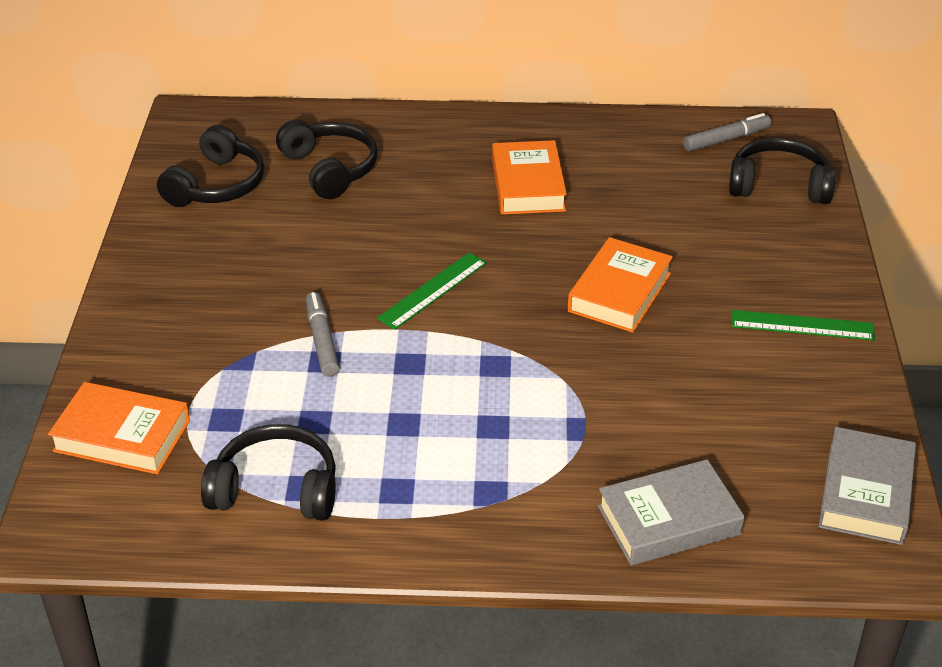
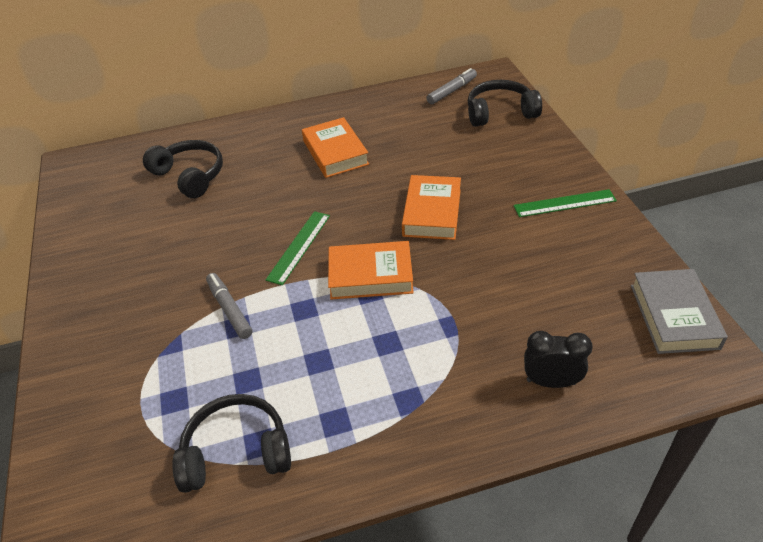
camera: 15 degrees left, 5 degrees up
orange book [48,382,190,474] -> orange book moved to [328,241,414,300]
black headphones [157,125,264,207] -> none
grey book [598,459,745,566] -> black clock [524,331,593,388]

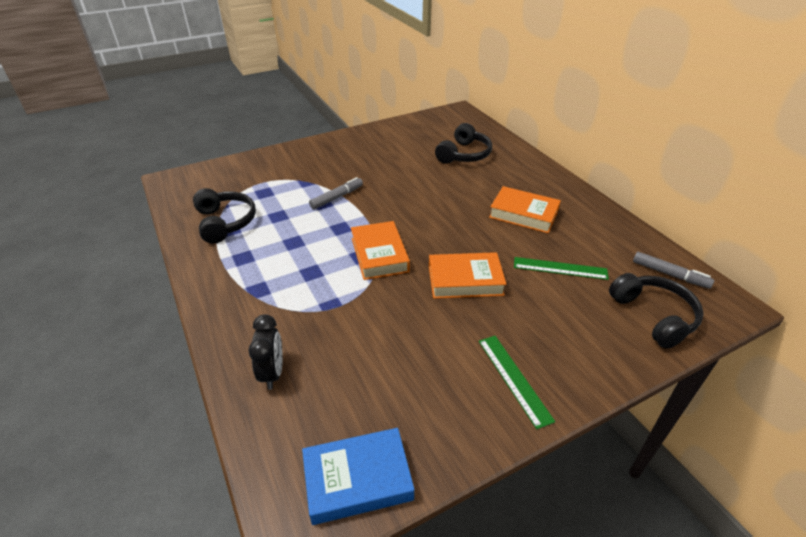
camera: 75 degrees right, 5 degrees down
green ruler [266,211,330,285] -> green ruler moved to [514,257,609,280]
orange book [302,117,369,178] -> orange book turned 60 degrees clockwise [489,186,561,233]
grey book [631,269,728,354] -> blue book [302,428,414,525]

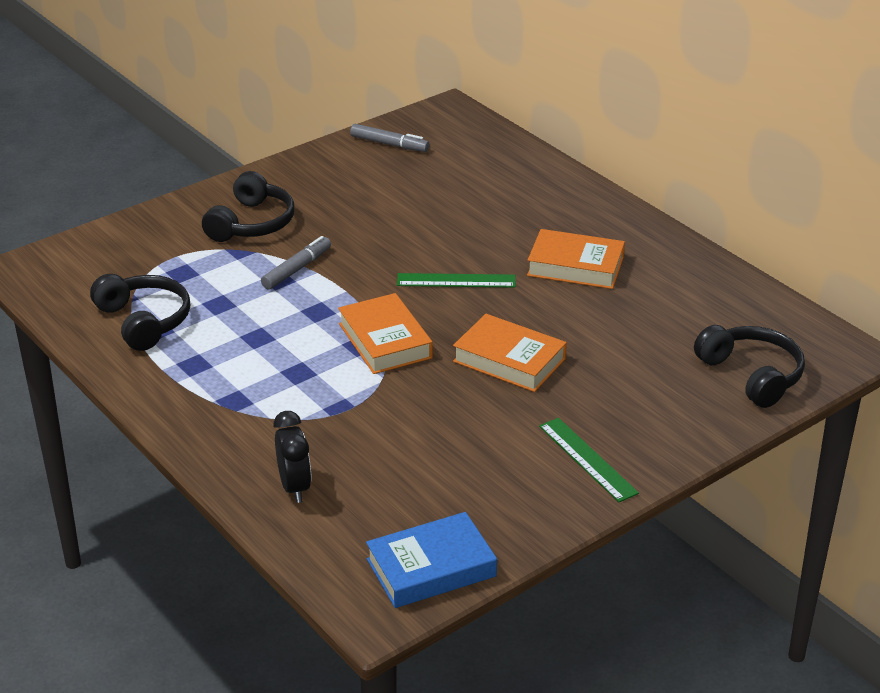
camera: 10 degrees left, 5 degrees down
orange book [429,252,507,299] -> orange book turned 45 degrees clockwise [453,314,567,392]
black headphones [435,123,492,164] -> black headphones moved to [202,171,295,242]
green ruler [514,257,609,280] -> green ruler moved to [397,273,516,288]
grey marker [633,252,714,289] -> grey marker moved to [350,124,429,152]

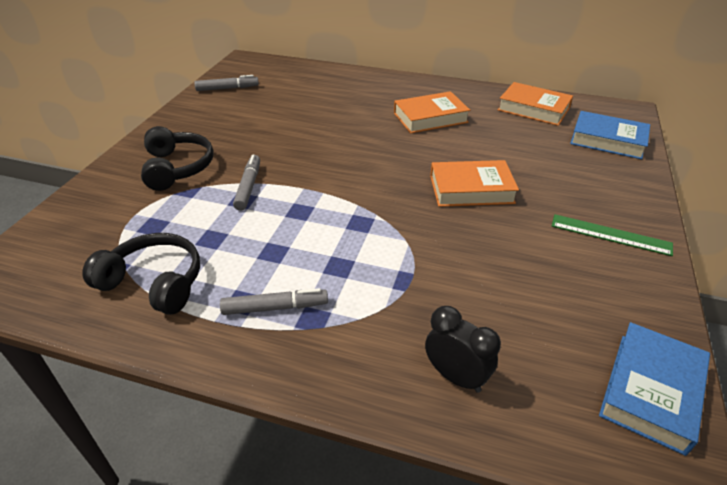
camera: 35 degrees left, 5 degrees up
orange book [338,293,433,374] -> orange book moved to [498,82,573,126]
green ruler [397,273,516,288] -> none
black headphones [694,325,805,408] -> blue book [570,111,650,159]
none -> grey marker [220,288,328,315]

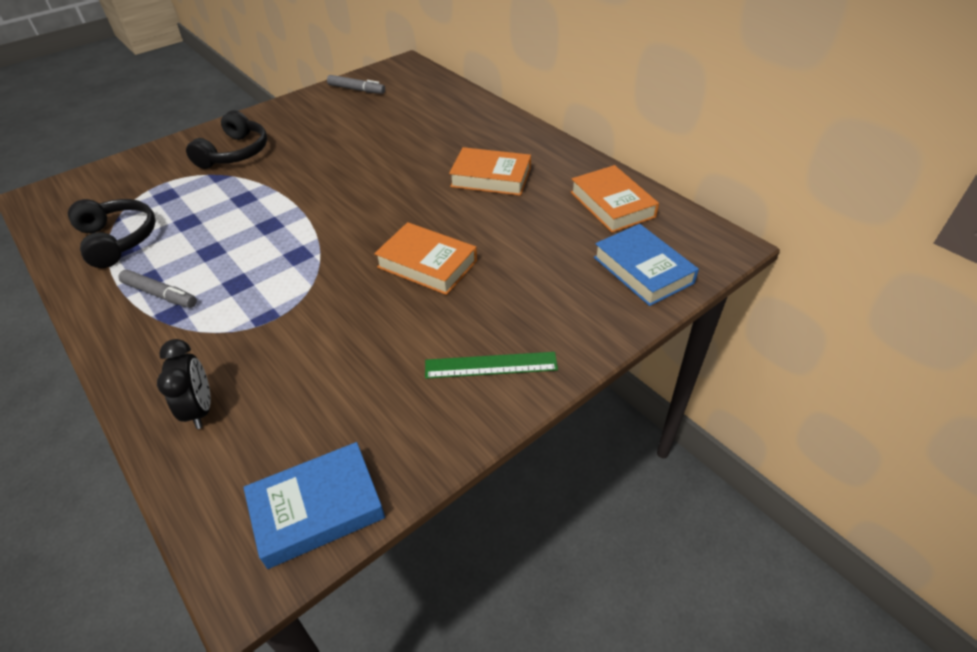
camera: 35 degrees right, 5 degrees up
grey marker [233,154,260,211] -> none
green ruler [552,214,673,256] -> green ruler turned 60 degrees counterclockwise [425,352,558,379]

